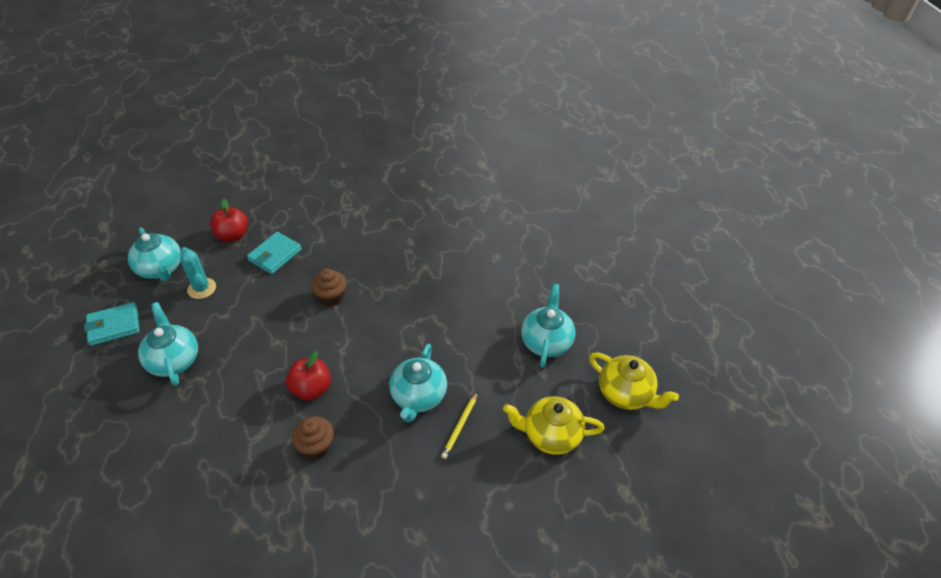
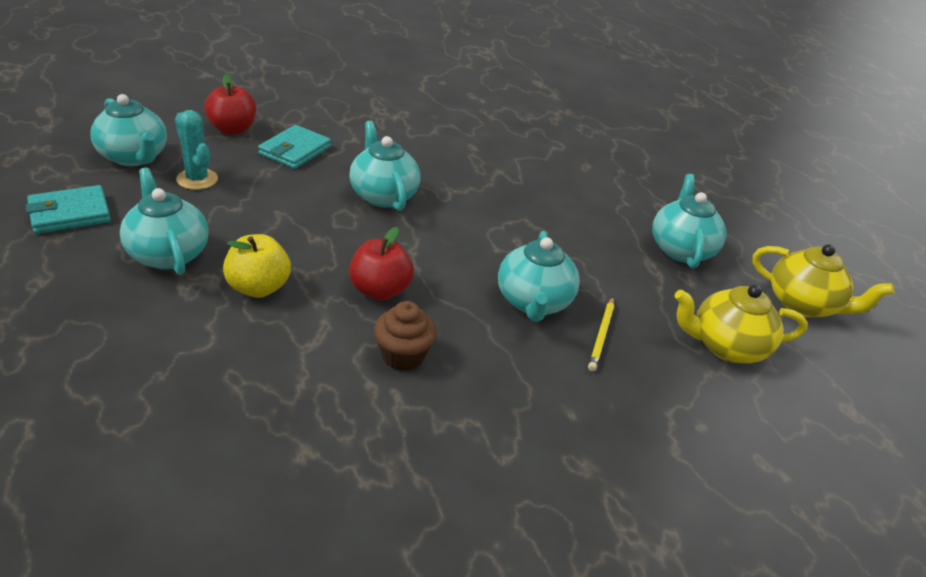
camera: 10 degrees left, 10 degrees down
brown cupcake [311,269,346,306] -> turquoise teapot [349,121,420,211]
none -> yellow apple [223,234,291,298]

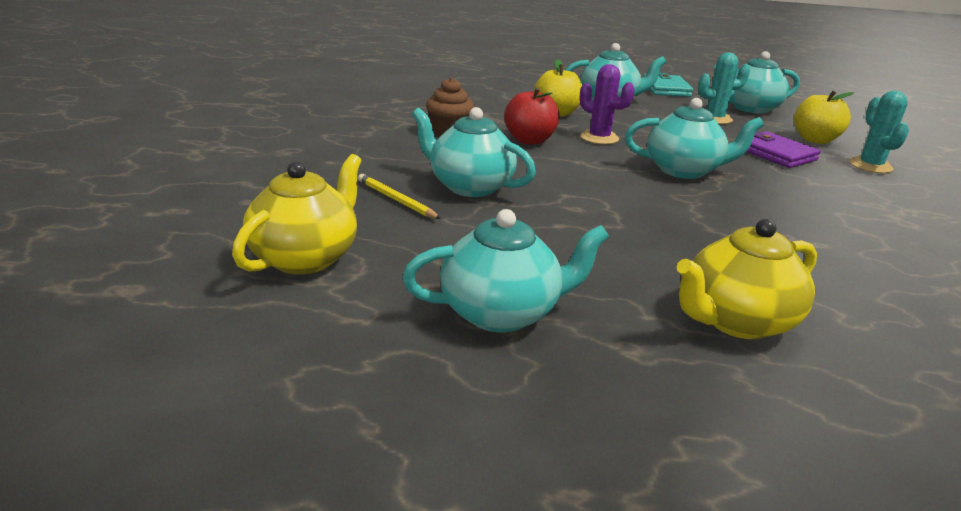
camera: 120 degrees right, 10 degrees down
red apple [204,74,256,134] -> yellow apple [794,90,854,144]
turquoise wallet [258,125,331,169] -> purple wallet [746,131,821,168]
turquoise teapot [652,174,726,268] -> turquoise teapot turned 45 degrees counterclockwise [403,209,610,332]
yellow teapot [752,244,894,318] -> yellow teapot moved to [677,219,817,339]
none -> purple cactus [579,64,635,144]
none -> turquoise cactus [849,91,909,173]

